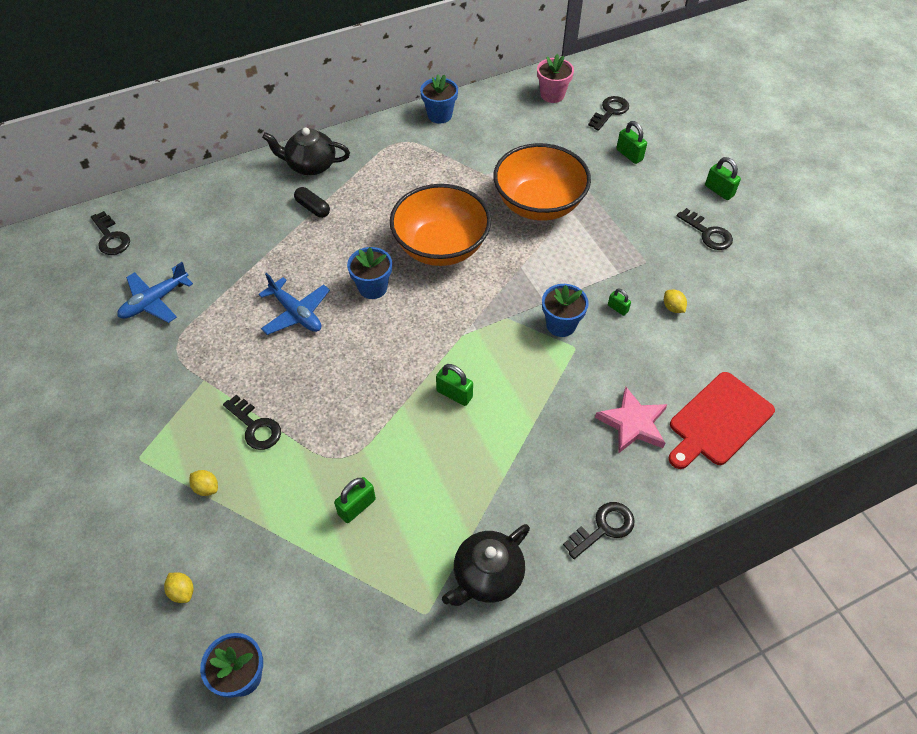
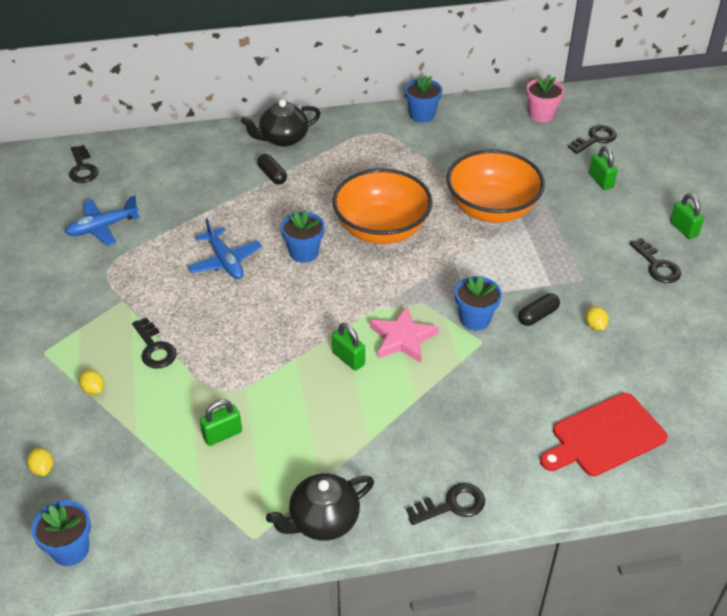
camera: 15 degrees right, 10 degrees down
black teapot [262,127,350,175] -> black teapot turned 45 degrees counterclockwise [241,99,321,147]
pink star [595,387,667,454] -> pink star moved to [370,306,439,363]
green padlock [608,288,631,316] -> black capsule [518,293,560,326]

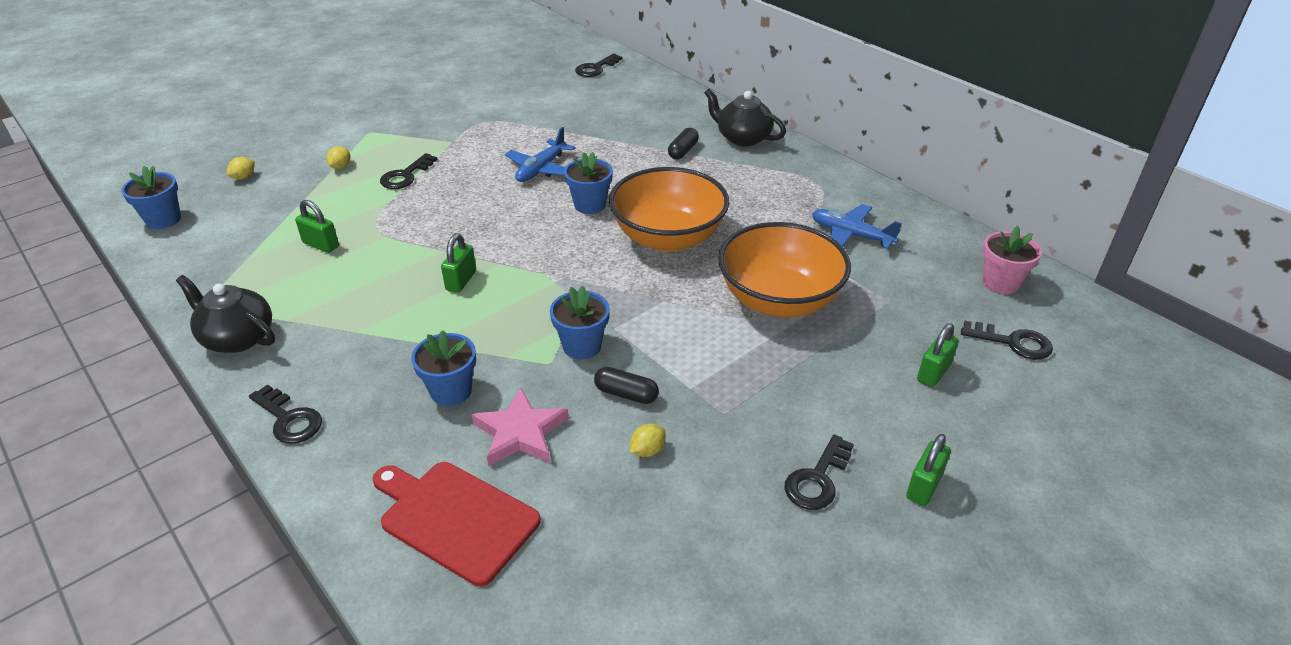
camera: 60 degrees right, 5 degrees down
blue plane [65,196,140,246] -> blue plane moved to [812,204,902,249]
pink star [370,306,439,363] -> pink star moved to [472,388,569,467]
blue flower pot [405,75,442,123] -> blue flower pot moved to [411,330,476,406]

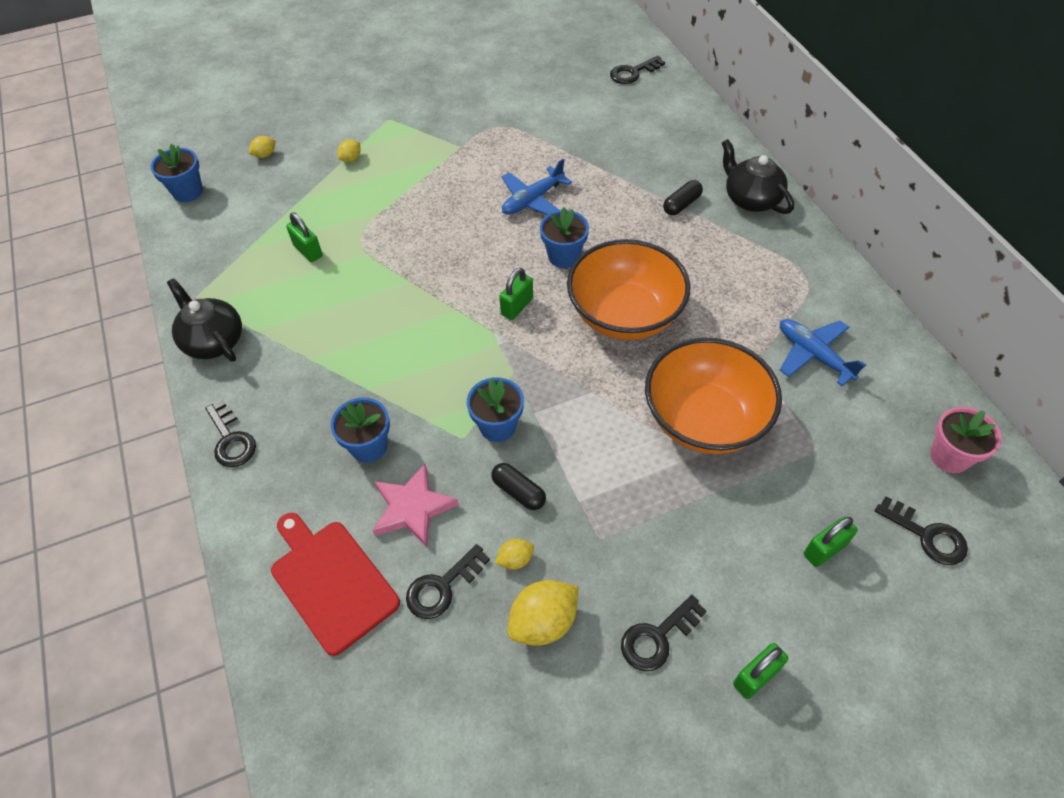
camera: 20 degrees right, 15 degrees up
black key [380,153,437,189] -> black key moved to [406,544,490,619]
green padlock [441,233,476,293] -> green padlock moved to [499,267,533,320]
none -> yellow lemon [508,580,579,646]

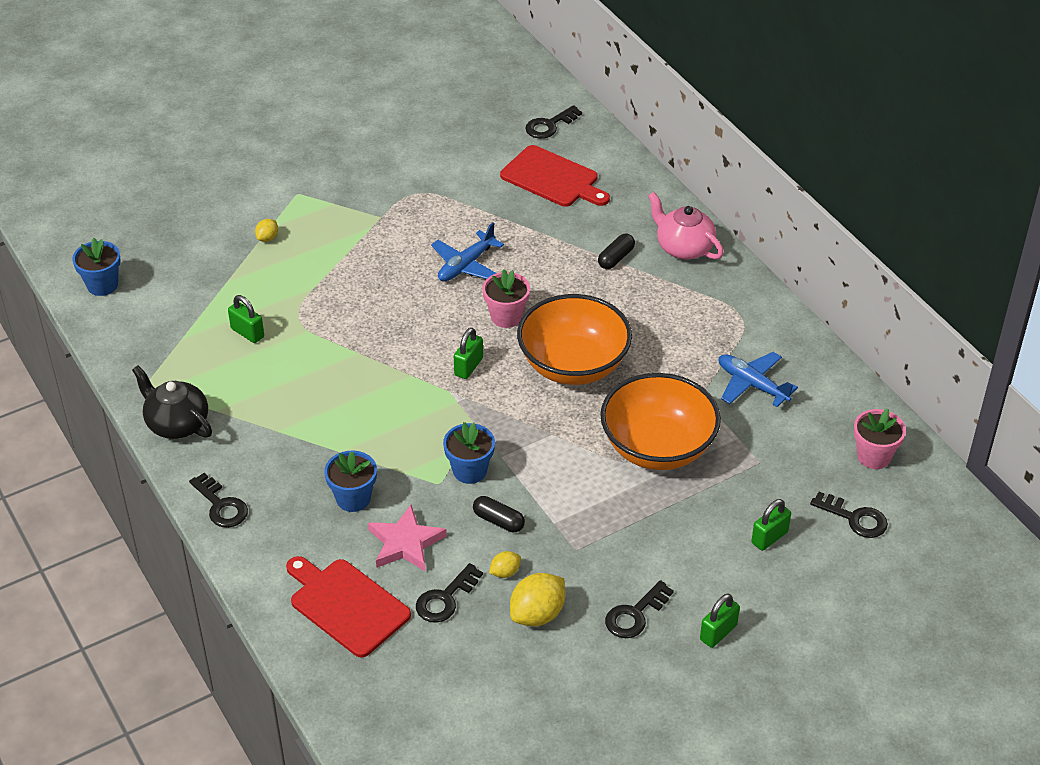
camera: 10 degrees left, 10 degrees down
yellow lemon [249,136,276,158] -> none
blue flower pot [540,207,589,268] -> pink flower pot [483,269,530,328]
black teapot [722,139,794,214] -> pink teapot [648,192,724,260]
none -> red cutting board [500,145,610,207]

